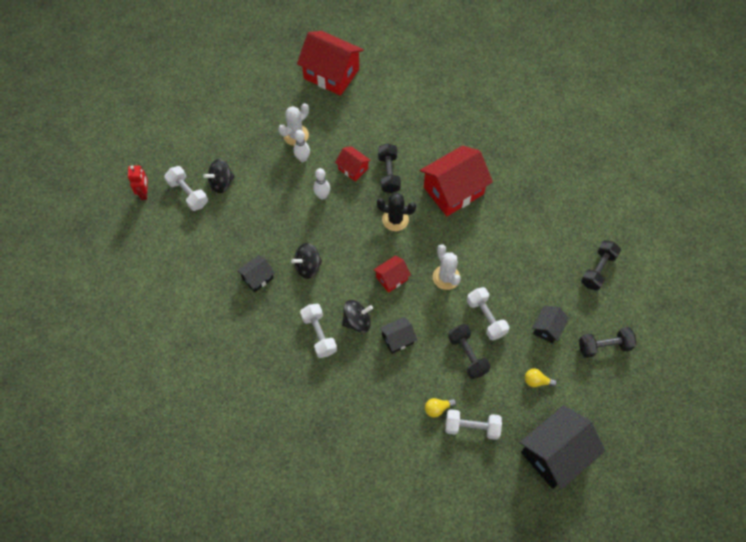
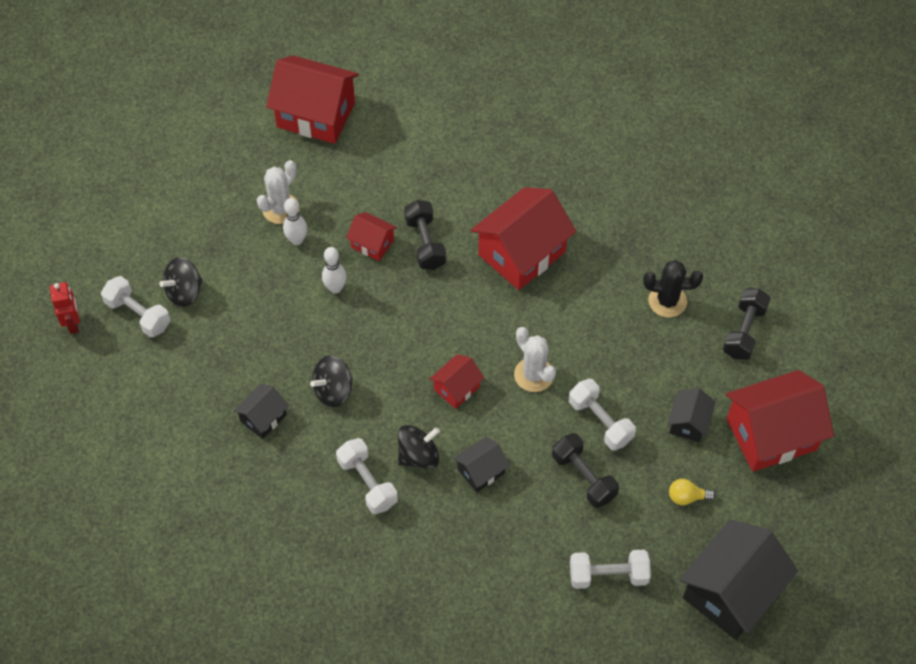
camera: 10 degrees left, 5 degrees down
black cactus [377,193,416,231] -> black cactus moved to [643,260,703,317]
yellow light bulb [425,398,456,417] -> none
black dumbbell [579,327,637,358] -> red house [726,370,834,472]

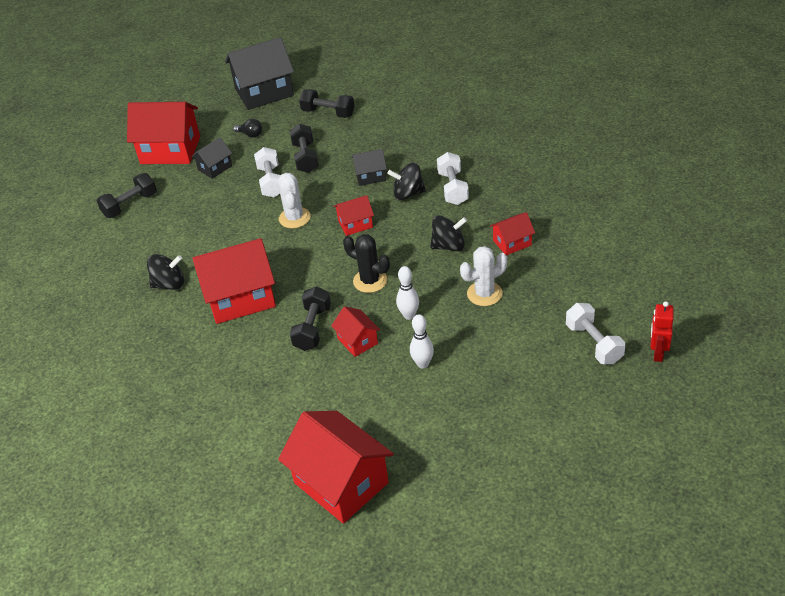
camera: 150 degrees left, 15 degrees down
black spinning top [159,257,203,307] -> black spinning top moved to [147,254,184,290]
black house [233,384,289,439] -> red house [490,212,535,255]
white cactus [257,160,300,224] -> white cactus moved to [460,246,507,306]
white dumbbell [570,550,651,589] -> black dumbbell [299,89,355,118]
black cactus [643,260,703,317] -> black cactus moved to [343,234,390,293]
yellow light bulb [669,479,715,505] -> black light bulb [233,119,262,138]

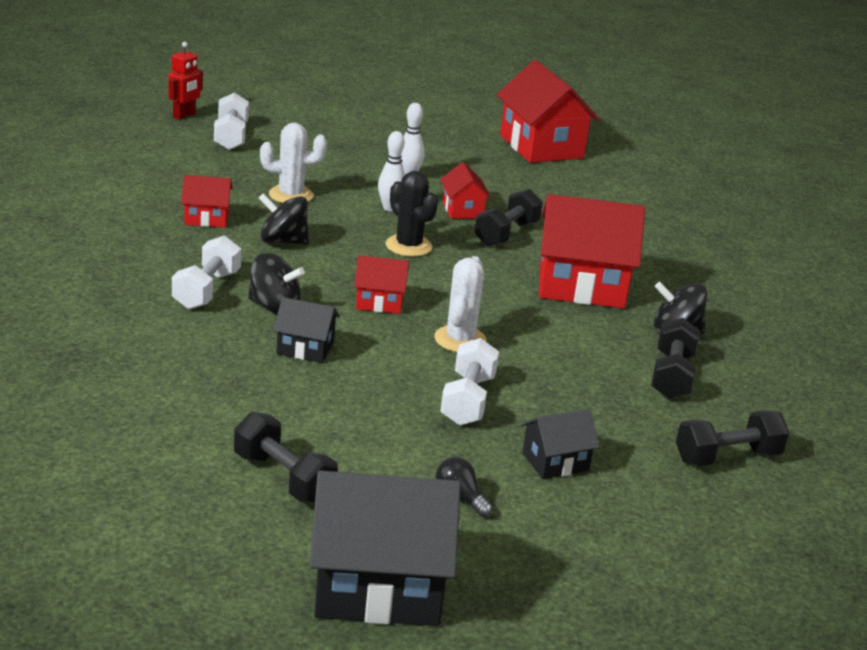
camera: 165 degrees left, 15 degrees down
red house [127,102,200,164] -> none
black dumbbell [290,124,319,173] -> black dumbbell moved to [651,318,700,399]

